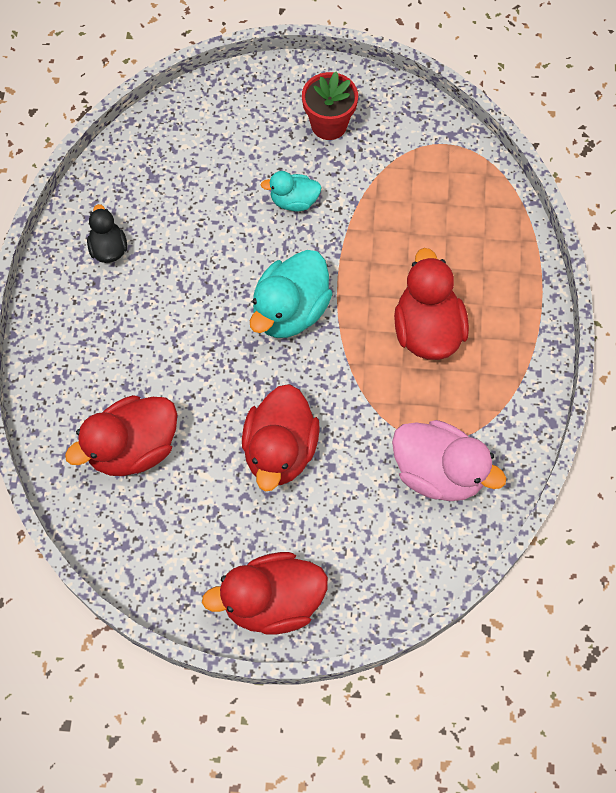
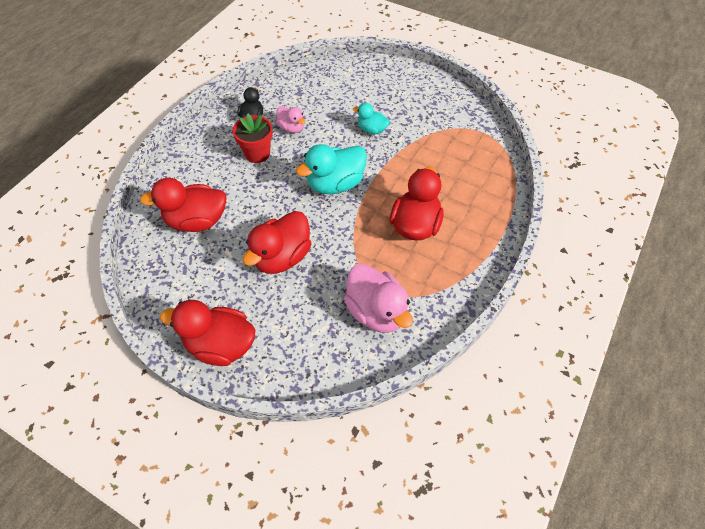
camera: 25 degrees right, 10 degrees down
red flower pot [302,71,358,140] -> red flower pot moved to [233,113,273,163]
none -> pink duck [276,106,305,133]

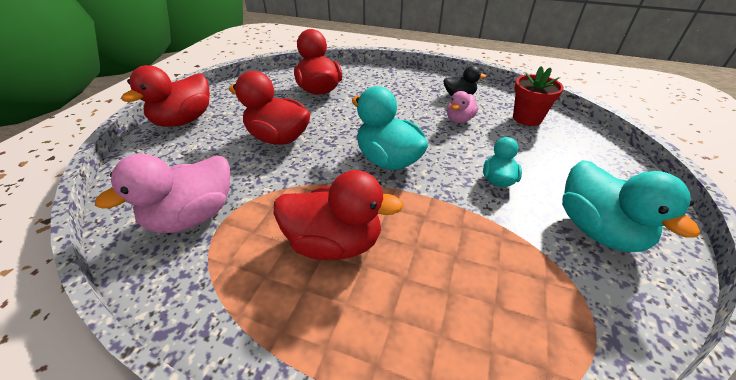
camera: 80 degrees right, 15 degrees down
red duck [160,300,255,366] -> red duck turned 150 degrees counterclockwise [121,65,210,127]
red flower pot [233,113,273,163] -> red flower pot moved to [513,66,564,126]
none -> turquoise duck [562,160,700,252]

